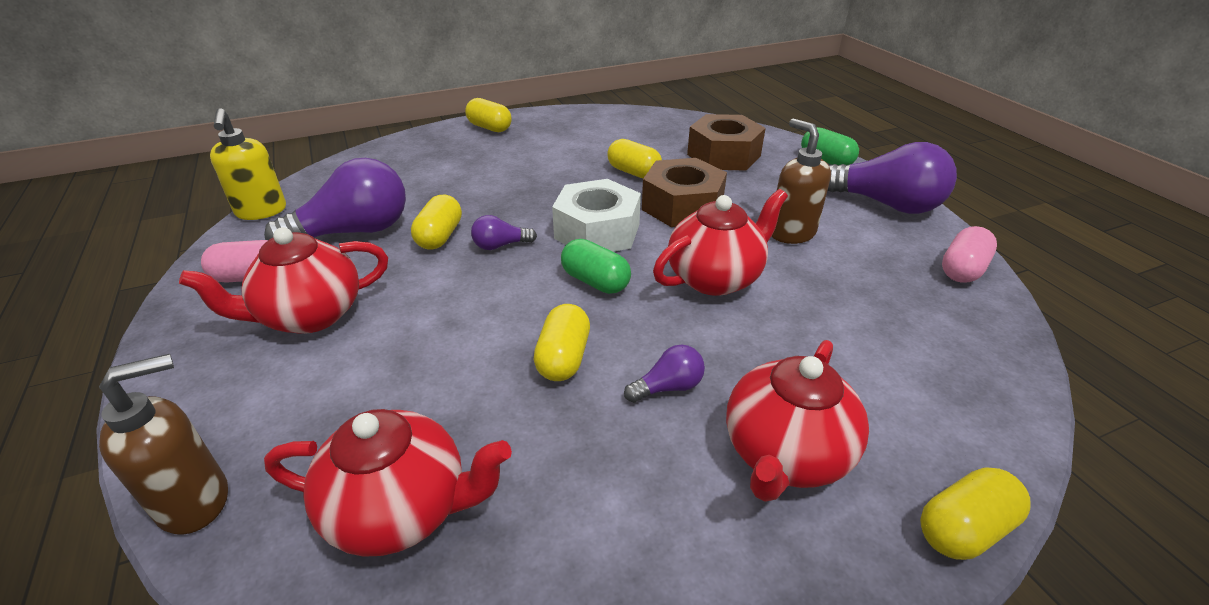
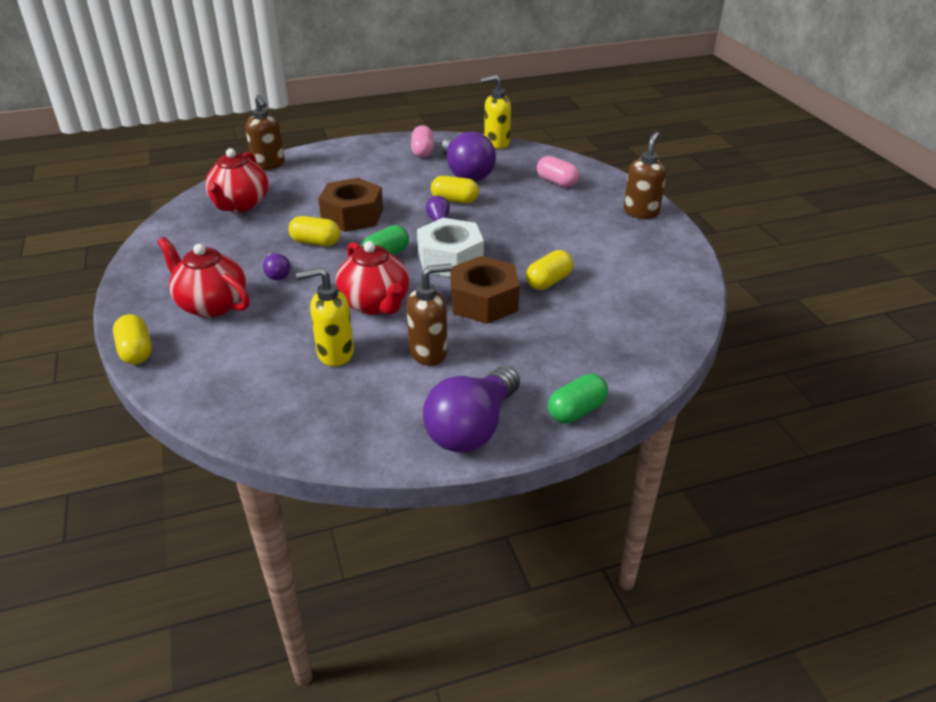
camera: 95 degrees right, 0 degrees up
red teapot [179,227,388,334] -> none
yellow capsule [465,98,511,132] -> brown soap dispenser [624,131,666,219]
brown nut [687,114,766,171] -> brown nut moved to [318,178,383,232]
pink capsule [942,226,997,283] -> pink capsule moved to [537,156,579,188]
none -> yellow soap dispenser [296,267,354,366]

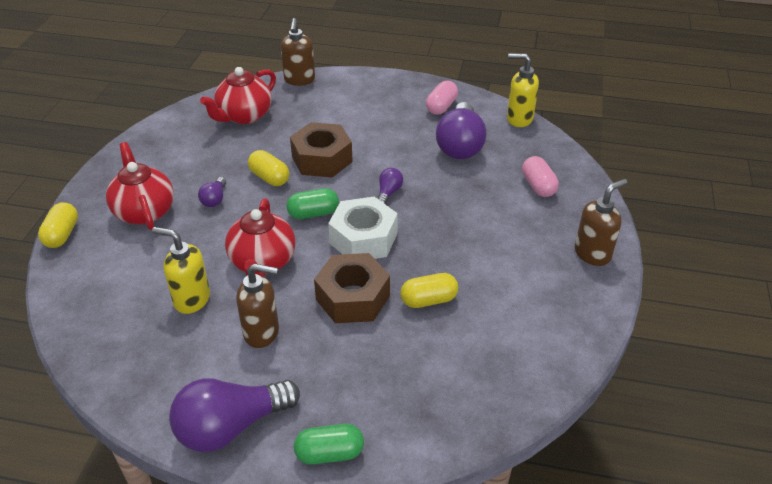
camera: 30 degrees right, 5 degrees up
yellow capsule [431,176,479,203] -> none

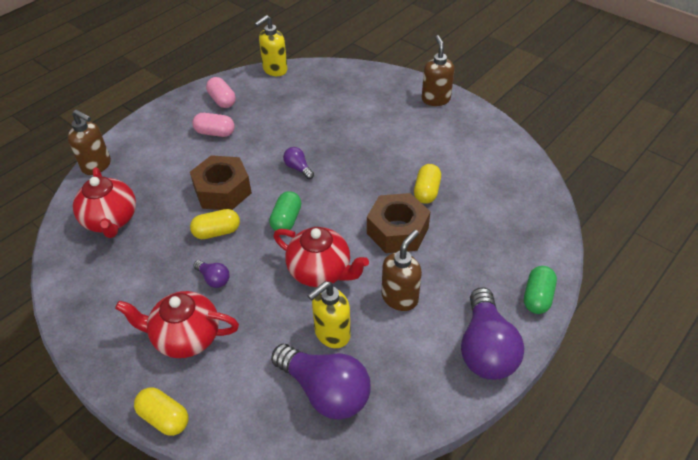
camera: 60 degrees left, 5 degrees up
white nut [328,196,398,259] -> none
purple light bulb [436,102,486,159] -> purple light bulb moved to [271,344,371,420]
pink capsule [522,156,559,197] -> pink capsule moved to [192,113,235,137]

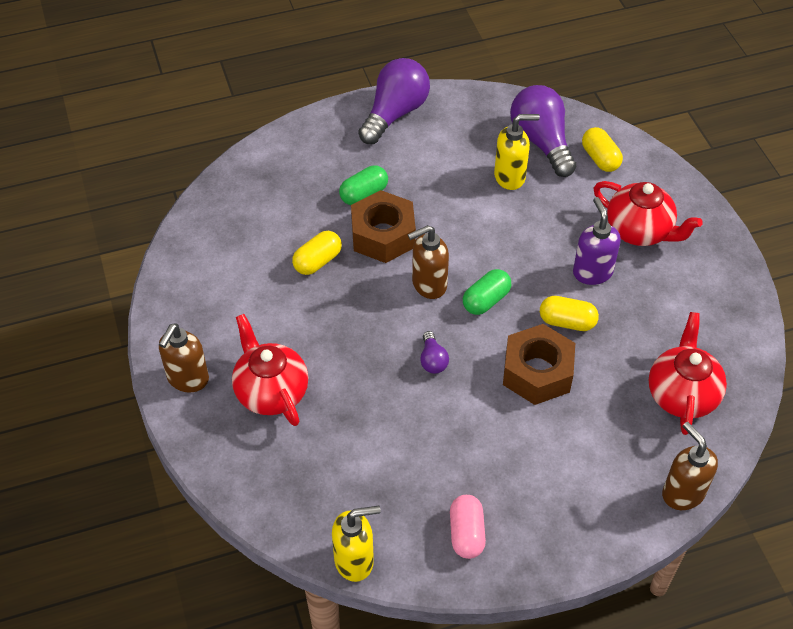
camera: 150 degrees left, 5 degrees up
yellow capsule [134,387,188,436] -> yellow capsule moved to [582,127,623,172]
pink capsule [192,113,235,137] -> none
purple light bulb [193,260,230,288] -> purple soap dispenser [573,197,621,285]
red teapot [273,227,369,287] -> red teapot moved to [232,314,308,426]
brown soap dispenser [382,230,422,311] -> brown soap dispenser moved to [408,225,449,299]
green capsule [524,266,557,314] -> green capsule moved to [339,165,388,205]

